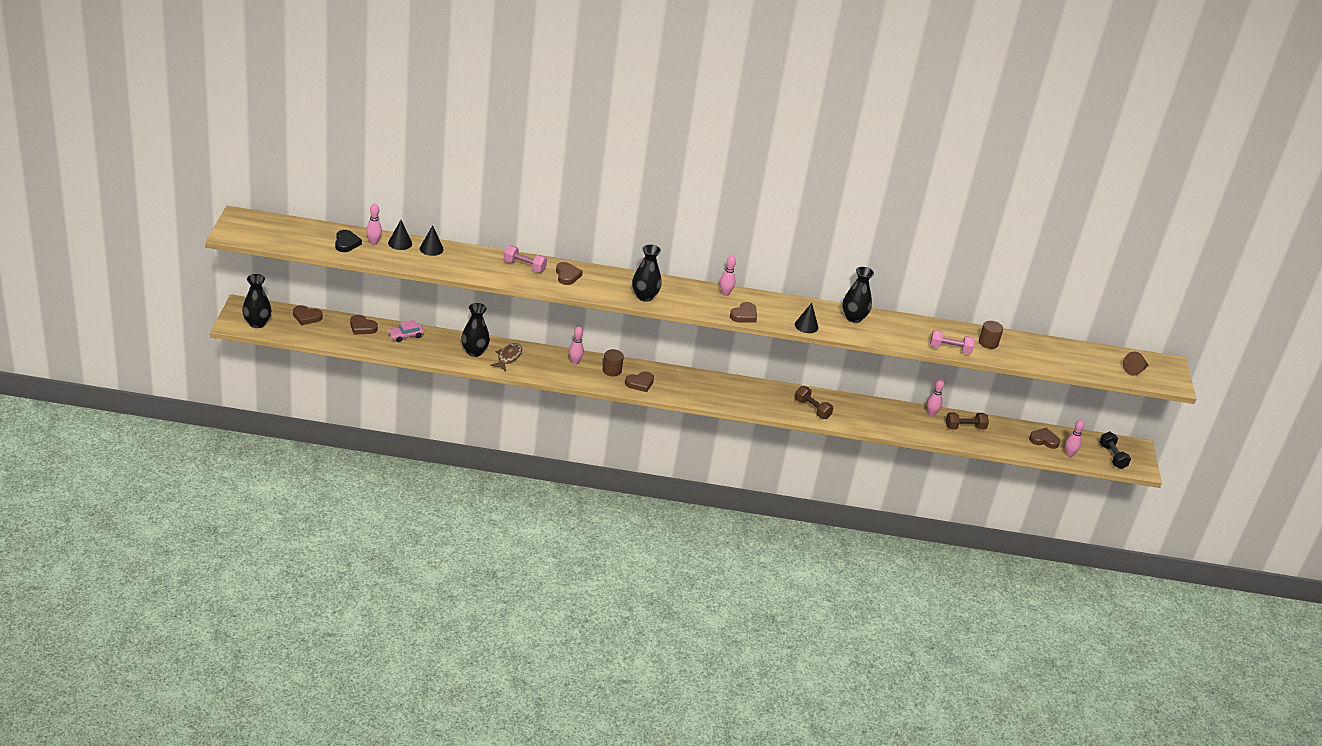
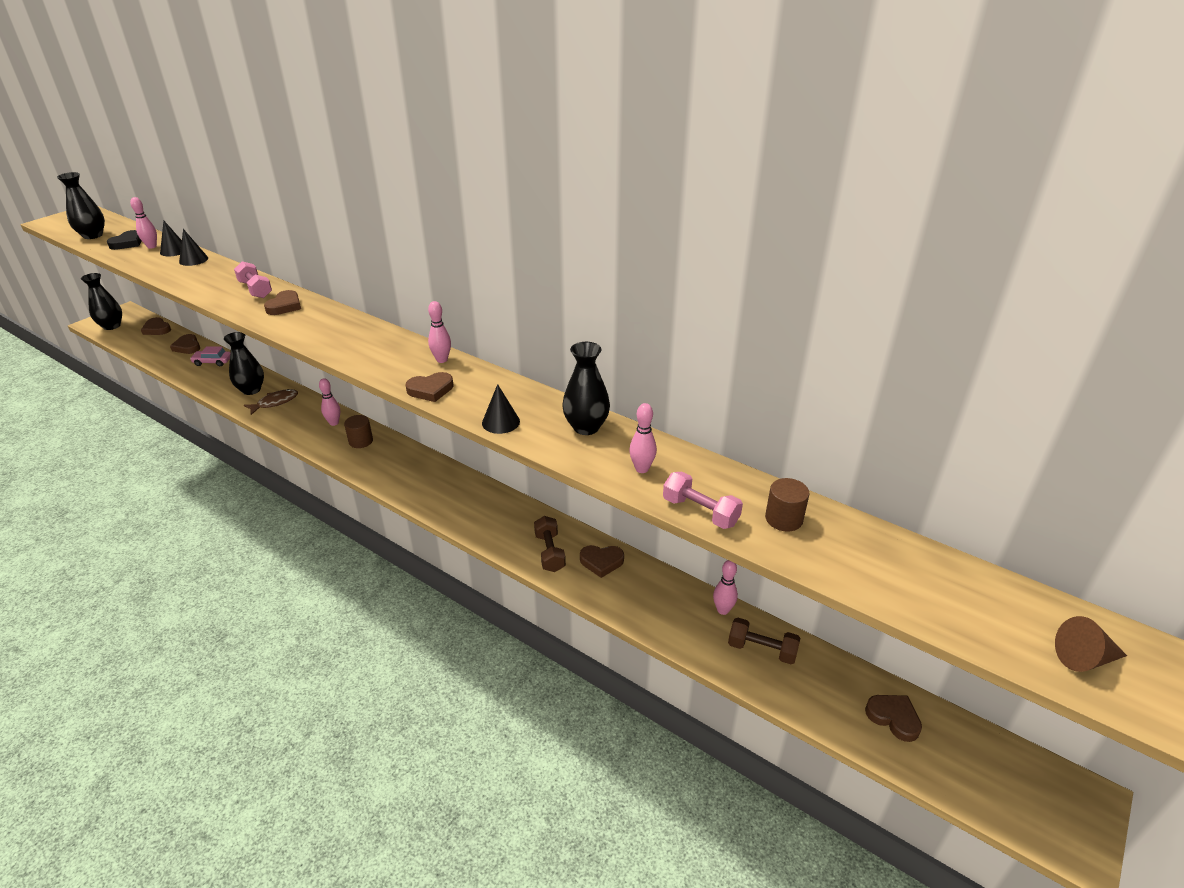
camera: 35 degrees right, 0 degrees up
brown heart [625,371,654,392] -> brown heart moved to [580,545,624,578]
black vase [632,244,662,301] -> black vase moved to [57,172,105,239]
pink bowling pin [1065,420,1085,457] -> pink bowling pin moved to [629,403,657,473]
black dumbbell [1100,432,1131,469] -> none

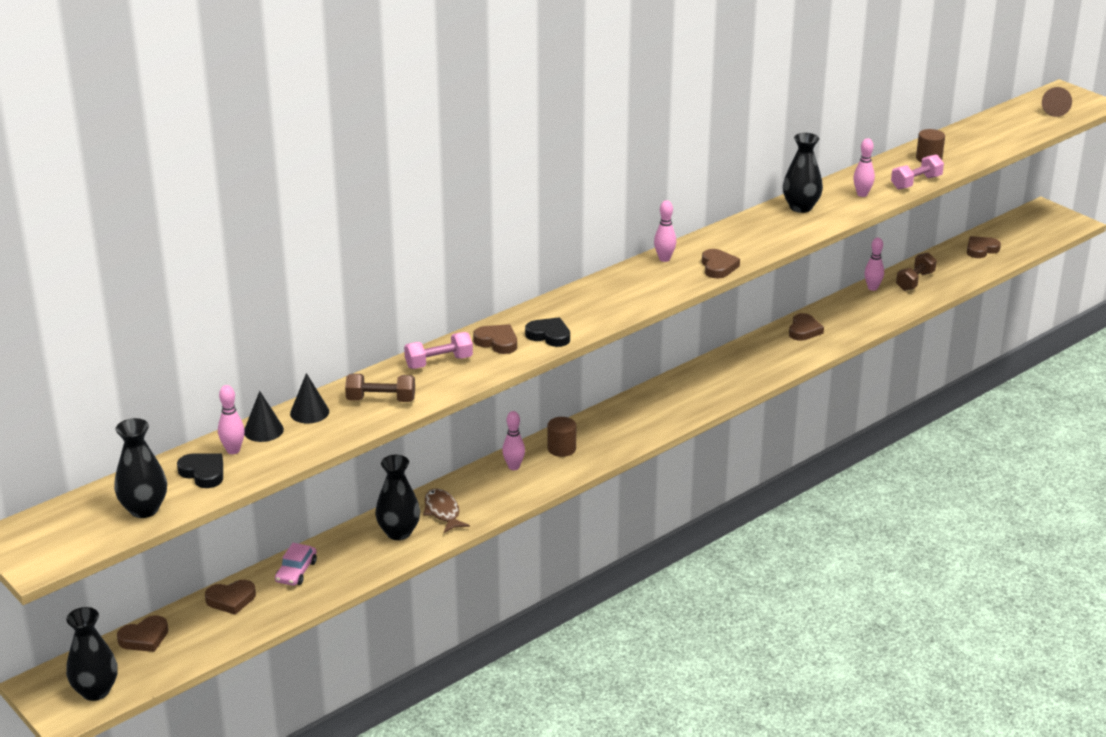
camera: 75 degrees left, 5 degrees down
black cone [482,384,520,434] -> none
brown dumbbell [534,516,566,572] -> brown dumbbell moved to [345,374,415,402]
none -> black heart [525,317,570,347]

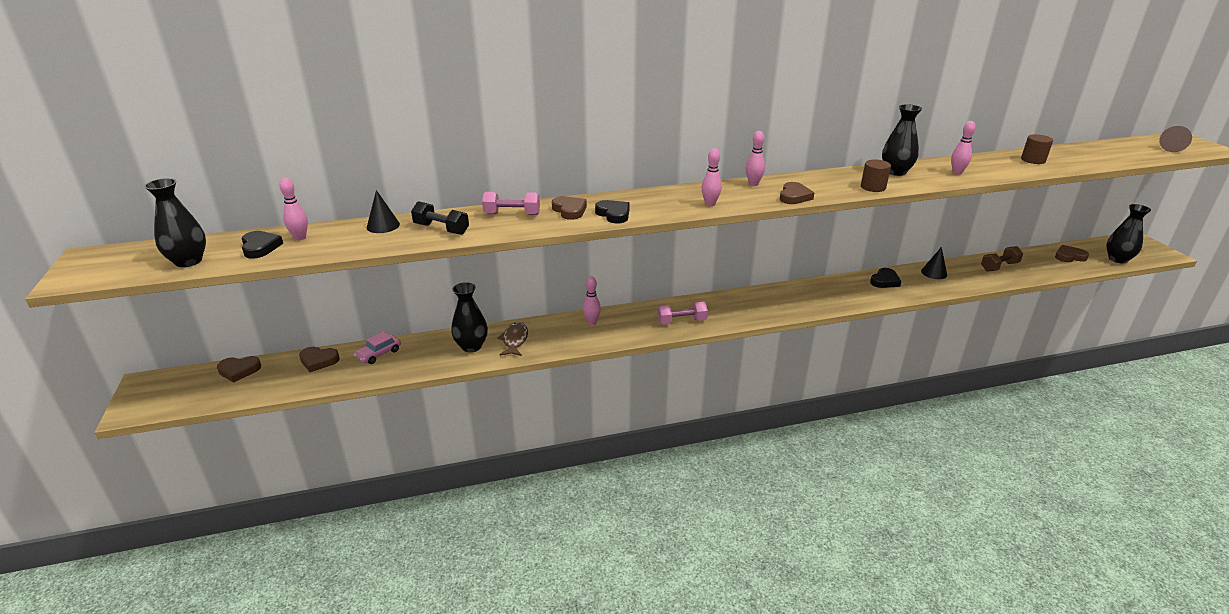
camera: 25 degrees right, 0 degrees up
black vase [66,607,117,701] -> black vase moved to [1106,204,1151,263]
black cone [244,391,284,442] -> black cone moved to [921,247,947,279]
brown dumbbell [345,374,415,402] -> black dumbbell [411,201,469,235]
brown cylinder [547,417,576,457] -> brown cylinder moved to [861,159,891,192]
brown heart [789,313,824,341] -> black heart [870,268,901,288]
pink bowling pin [865,238,884,291] -> pink bowling pin moved to [701,148,722,206]
pink dumbbell [891,154,944,190] -> pink dumbbell moved to [657,301,708,325]

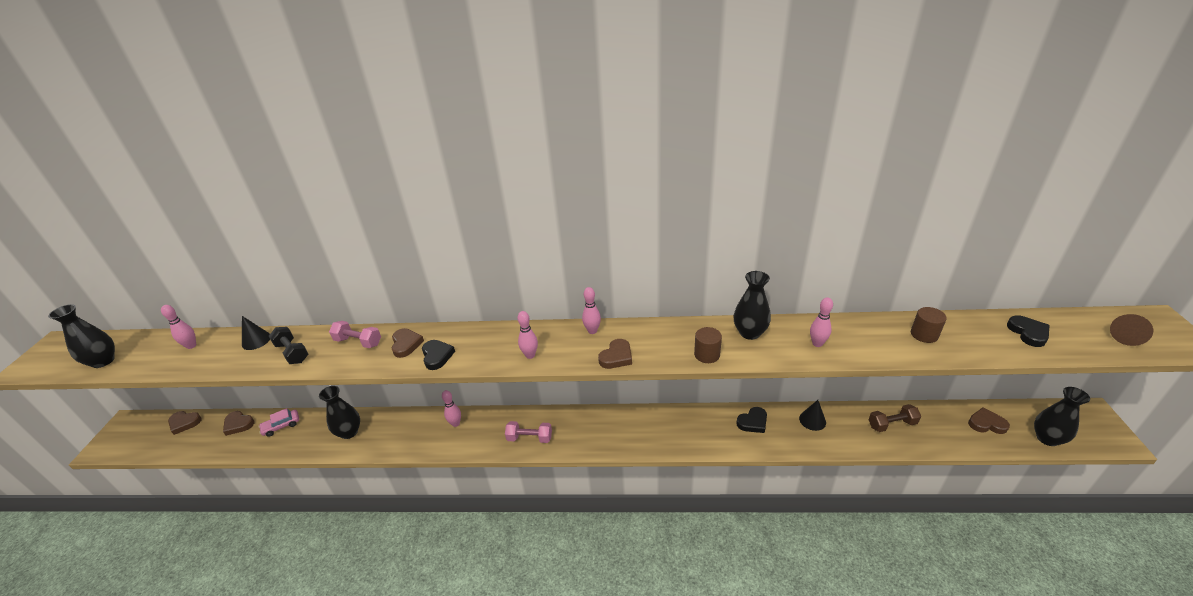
camera: 20 degrees right, 5 degrees up
black heart [242,231,283,259] -> black heart moved to [1007,315,1050,347]
brown fish [497,322,528,356] -> none

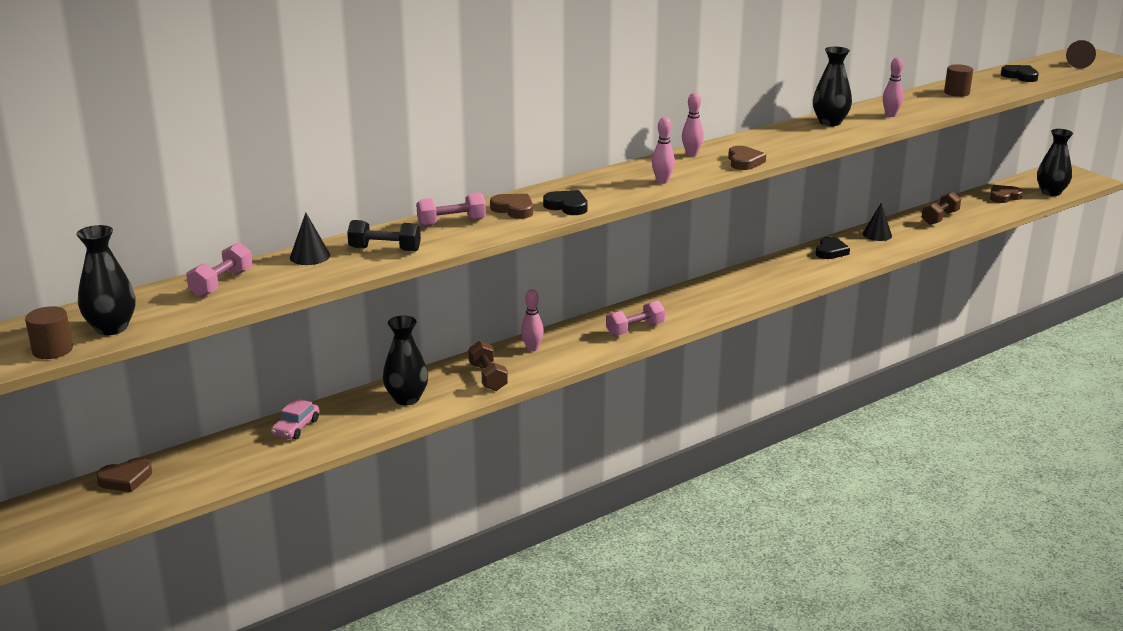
camera: 40 degrees left, 10 degrees down
pink bowling pin [161,305,196,349] -> pink dumbbell [186,242,253,297]
brown heart [223,411,255,436] -> none
brown cylinder [694,327,722,363] -> brown cylinder moved to [25,306,73,359]
none -> brown dumbbell [468,341,508,391]

